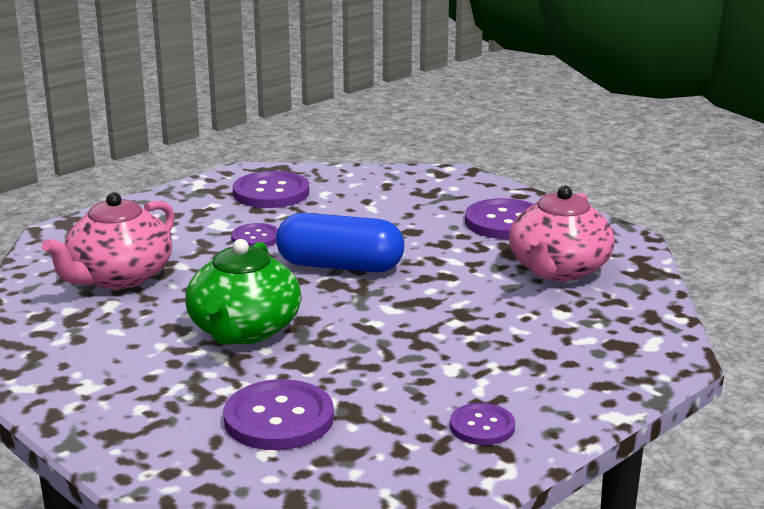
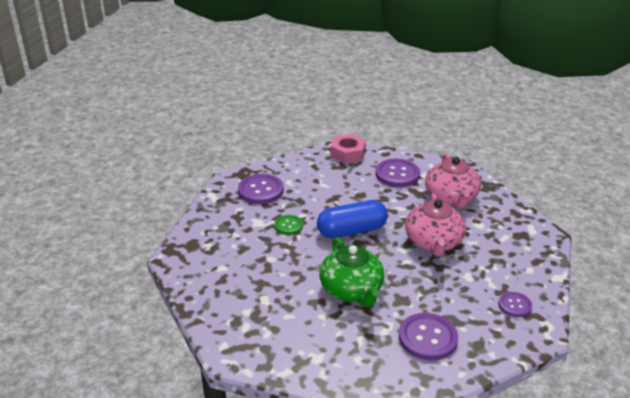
camera: 30 degrees left, 10 degrees up
pink teapot [42,192,175,289] -> pink teapot moved to [405,193,466,257]
purple button [231,223,278,247] -> green button [274,215,303,235]
none -> pink nut [330,134,366,164]

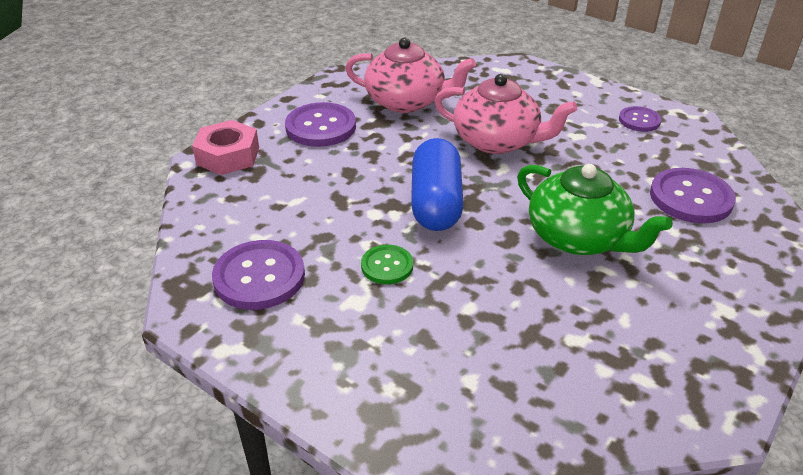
camera: 70 degrees left, 5 degrees up
green teapot [319,237,385,307] -> green teapot turned 45 degrees clockwise [517,164,673,255]

